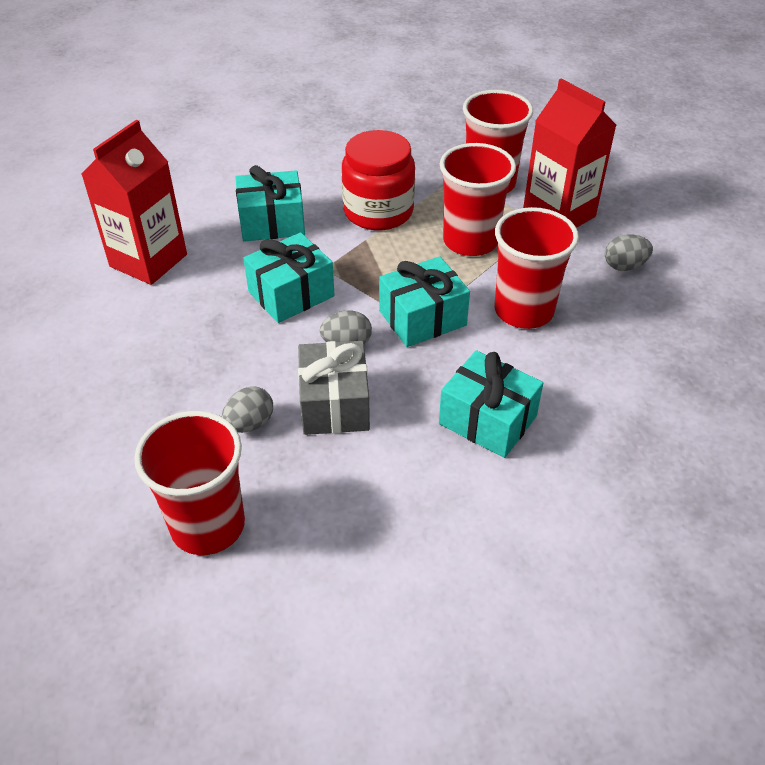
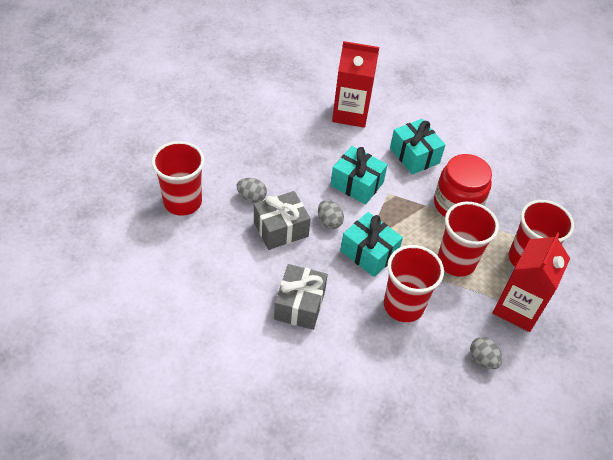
camera: 65 degrees right, 5 degrees up
turquoise gift [439,350,543,458] -> grey gift [274,264,328,330]

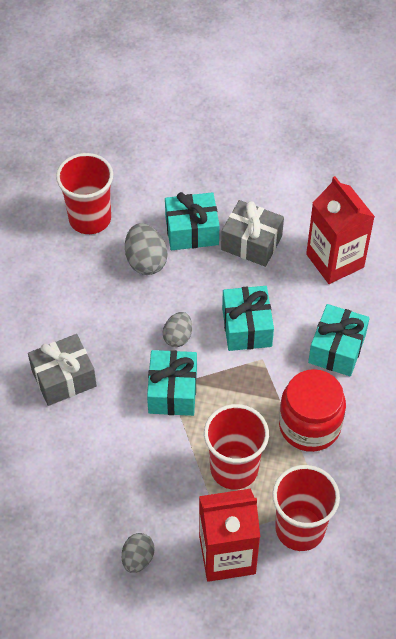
camera: 55 degrees right, 5 degrees up
grey egg [237,178,267,203] -> grey egg [125,223,167,275], size x1.53
grey gift [254,191,311,250] -> grey gift moved to [221,200,284,267]
red cup [384,245,444,322] -> none
none -> turquoise gift [165,192,220,250]

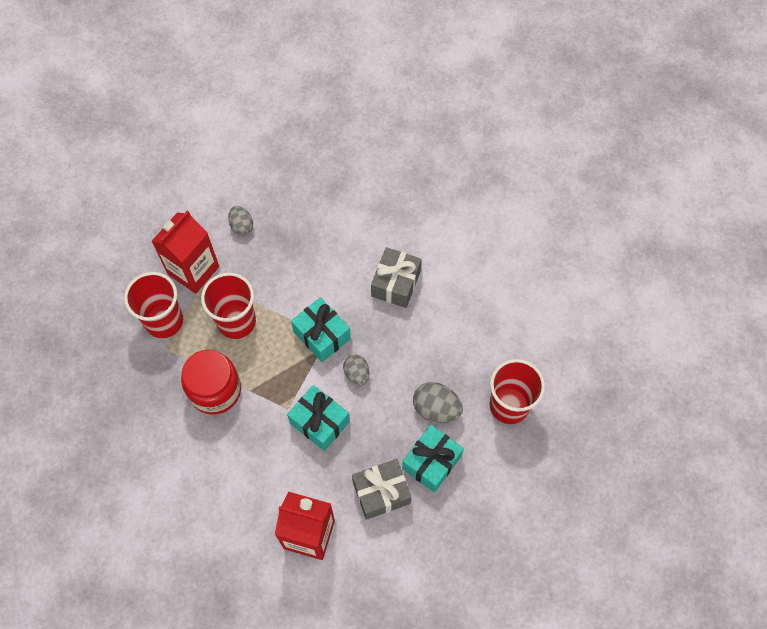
camera: 135 degrees right, 10 degrees up
turquoise gift [308,304,370,376] -> none

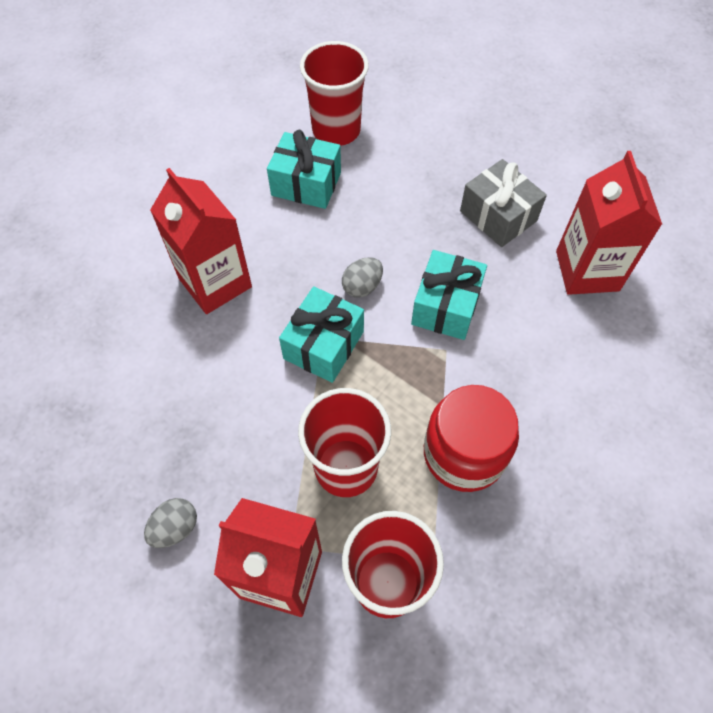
camera: 110 degrees left, 5 degrees down
grey gift [371,247,422,308] -> red carton [150,168,252,314]
turquoise gift [402,425,464,493] -> turquoise gift moved to [267,130,341,209]
grey egg [413,382,463,423] -> none

